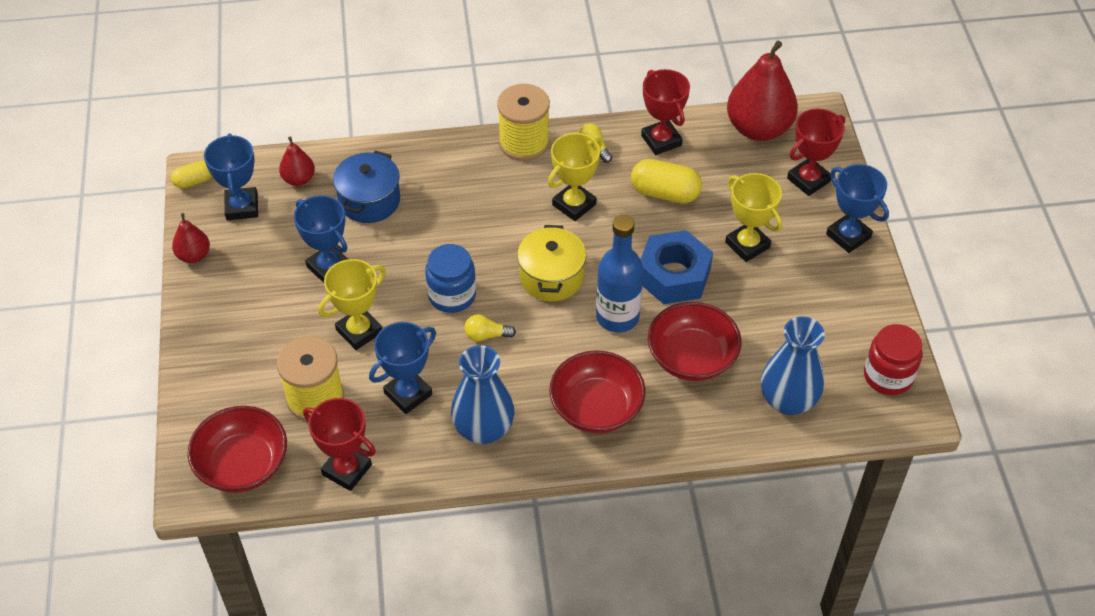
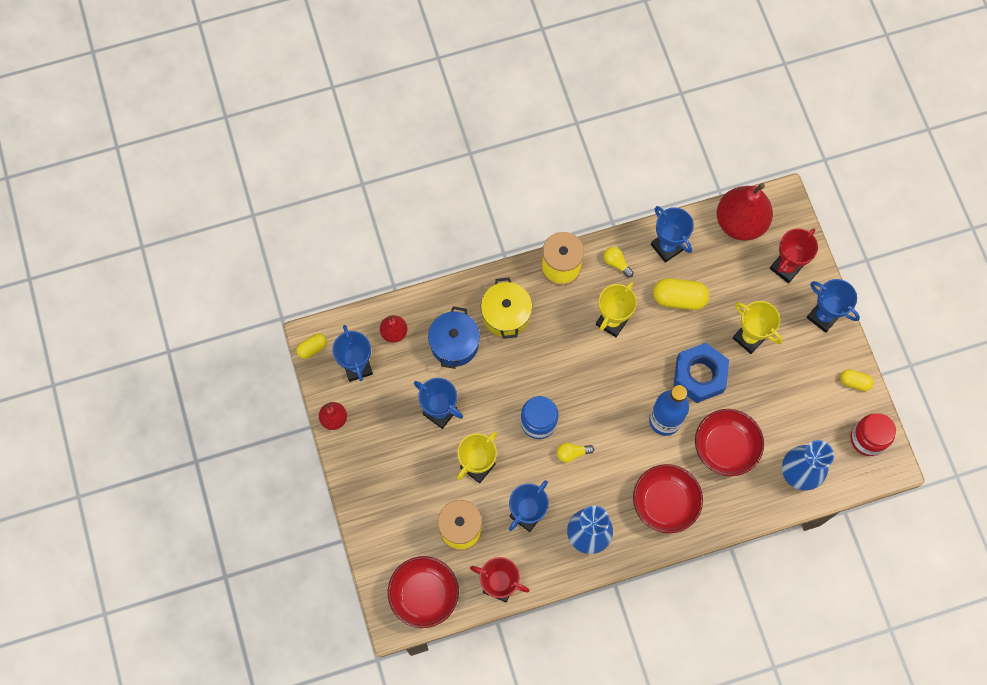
camera: 10 degrees left, 20 degrees up
yellow pot [517,225,586,301] -> yellow pot moved to [481,278,532,339]
red trophy [641,69,690,155] -> blue trophy [651,206,694,263]
none -> yellow capsule [840,369,874,391]

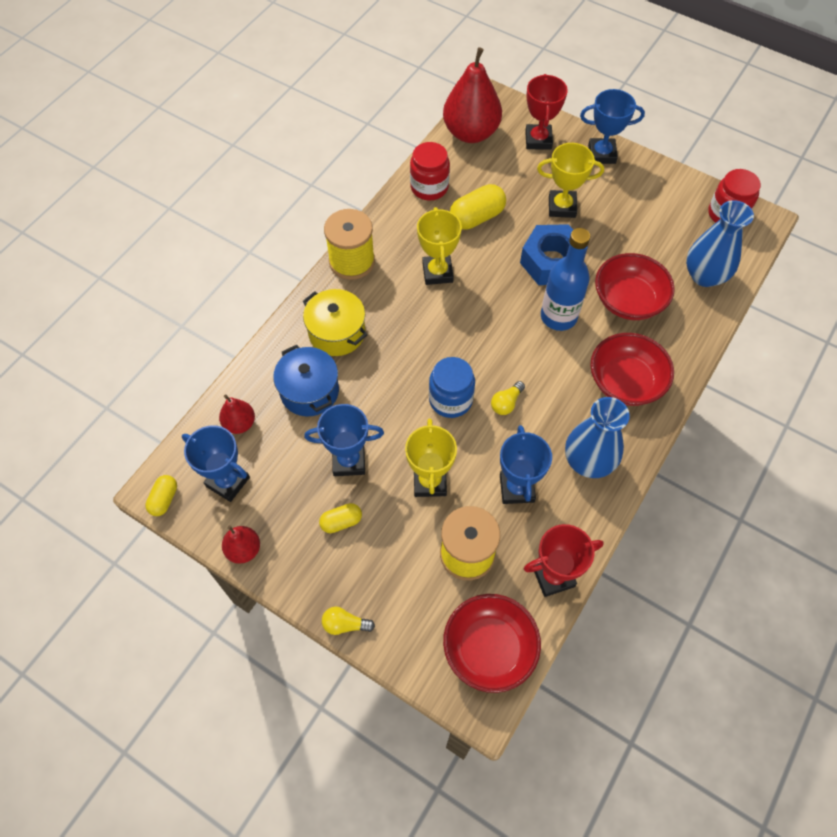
camera: 40 degrees left, 10 degrees down
yellow light bulb [604,247,634,278] -> yellow light bulb moved to [322,607,375,635]
blue trophy [651,206,694,263] -> red jar [410,142,450,200]
yellow capsule [840,369,874,391] -> yellow capsule moved to [319,503,362,533]

